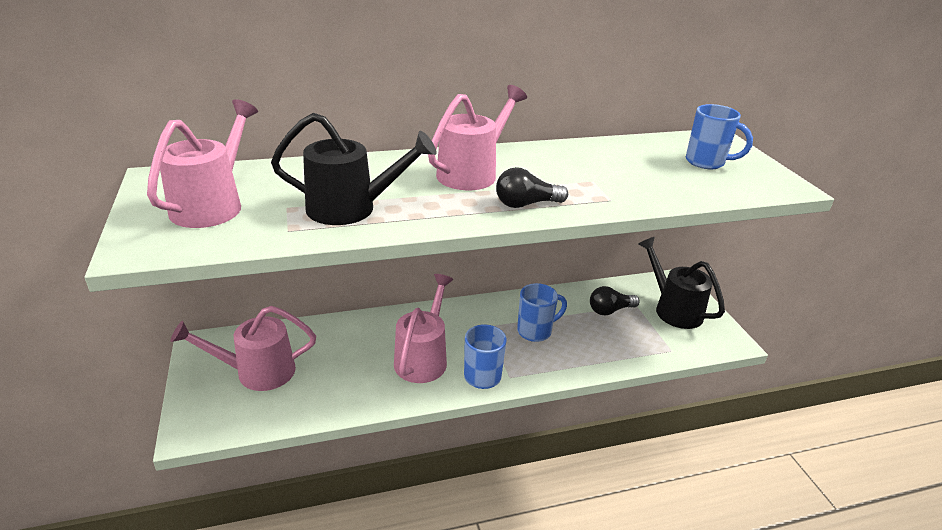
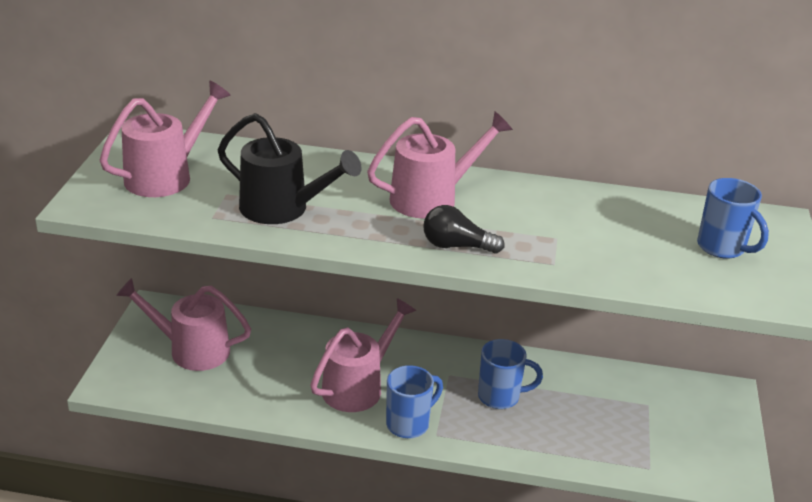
camera: 25 degrees right, 0 degrees up
black light bulb [590,286,639,315] -> none
black watering can [638,237,725,329] -> none

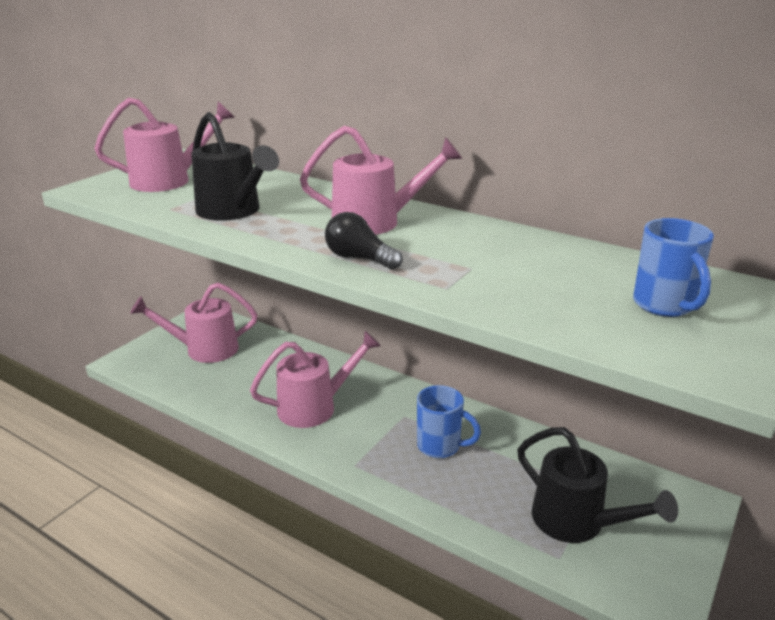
camera: 25 degrees right, 5 degrees down
pink watering can [116,278,251,371] -> pink watering can turned 45 degrees counterclockwise [130,283,257,363]
blue mug [386,365,443,438] -> none
none -> black watering can [517,427,678,543]

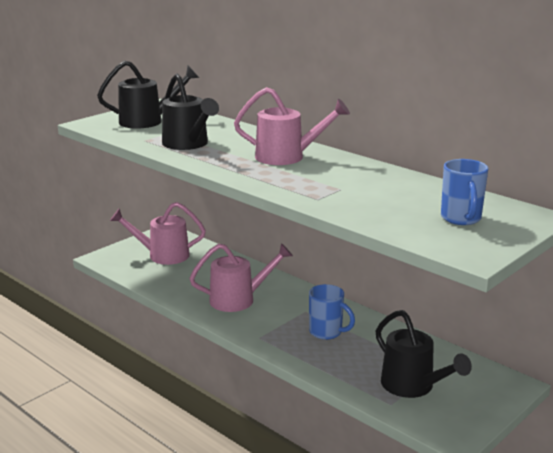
camera: 10 degrees right, 5 degrees down
pink watering can [94,98,235,192] -> black watering can [97,61,199,129]
black light bulb [325,212,403,270] -> none

